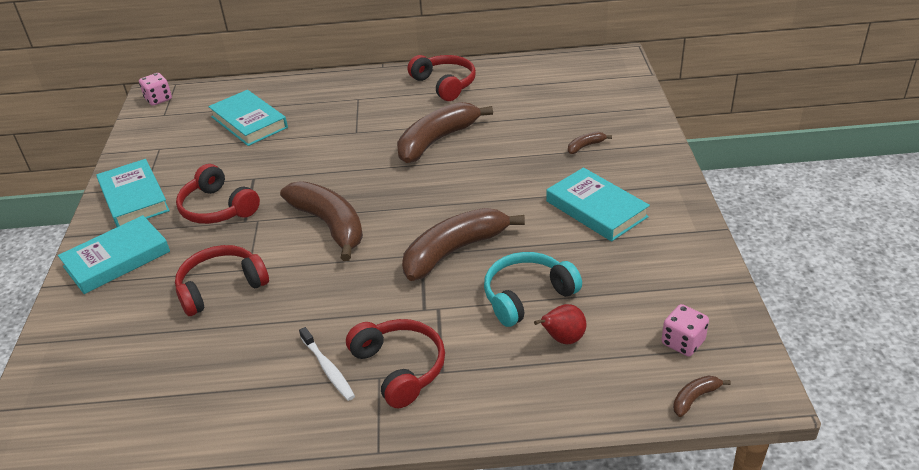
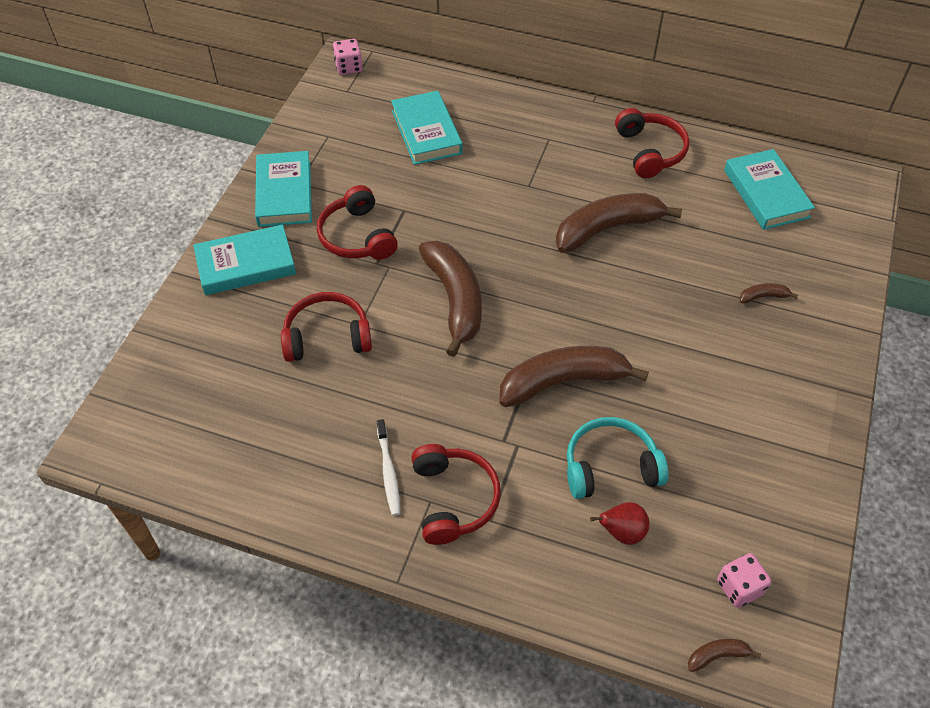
camera: 20 degrees right, 15 degrees up
turquoise book [546,167,650,242] -> turquoise book moved to [724,149,815,230]

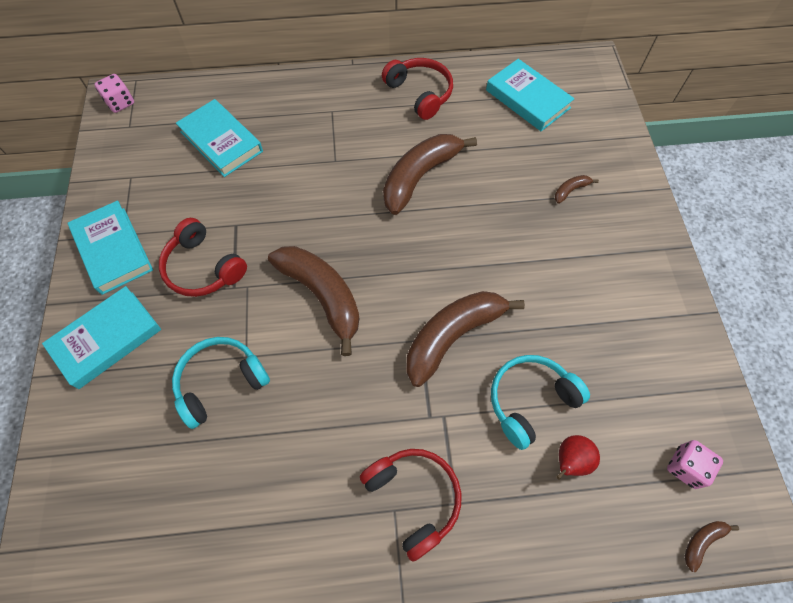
camera: 25 degrees left, 10 degrees up
red headphones [281,292,372,362] -> turquoise headphones [172,337,270,429]
white toothbrush [377,419,400,516] -> none

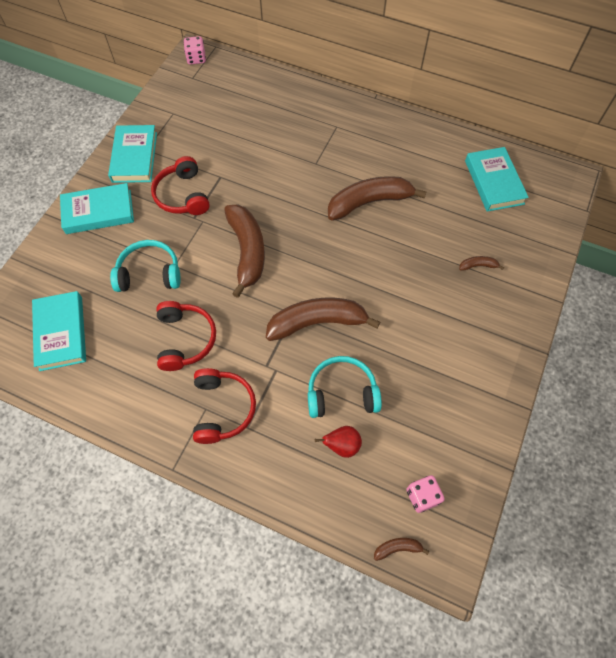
camera: 30 degrees right, 0 degrees up
turquoise book [176,99,263,177] -> turquoise book moved to [32,291,86,371]
red headphones [382,58,453,120] -> red headphones moved to [156,301,216,371]

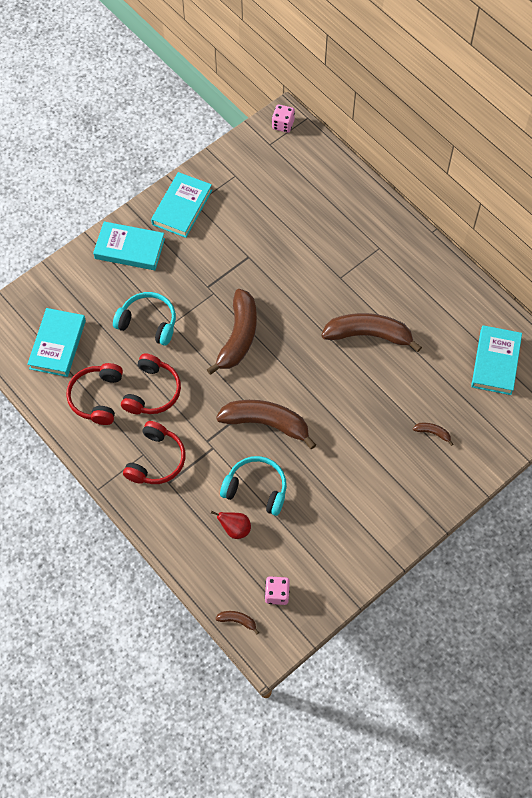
camera: 25 degrees right, 0 degrees up
red headphones [151,156,210,215] -> red headphones moved to [66,363,123,425]

